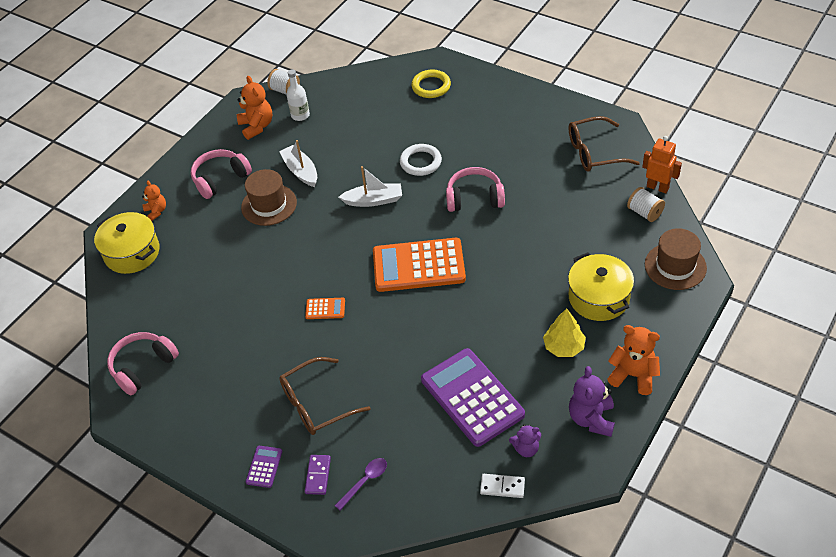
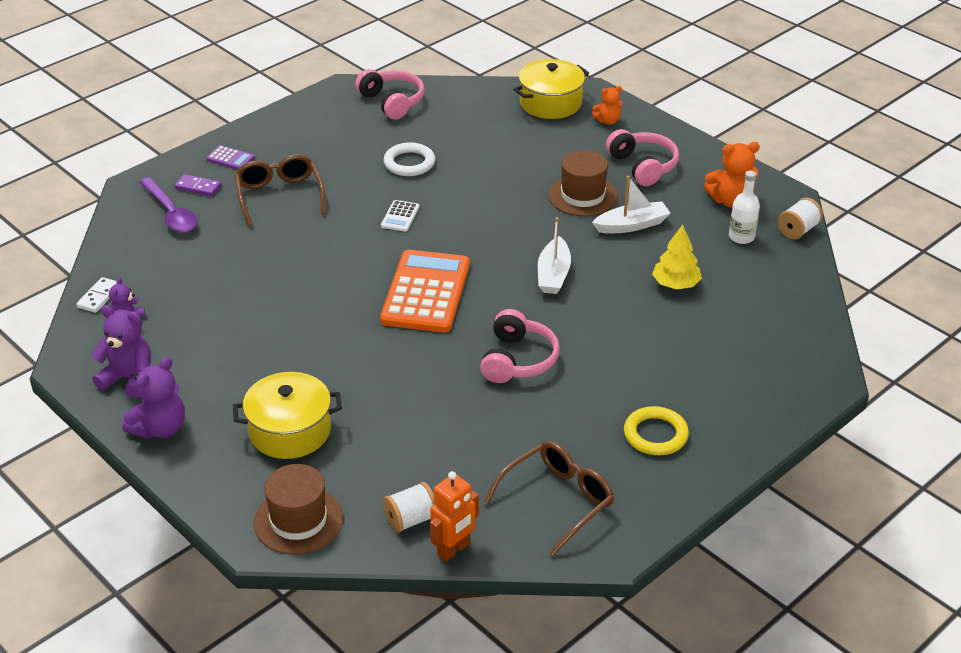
camera: 100 degrees right, 10 degrees down
orange calculator [305,298,345,319] -> white calculator [381,200,420,232]
purple spoon [335,458,387,511] -> purple spoon [140,177,198,233], size x1.60
white ring [400,144,442,176] -> white ring moved to [383,142,435,176]
yellow ring [411,70,451,98] -> yellow ring moved to [624,406,689,455]
purple calculator [421,348,525,447] -> none
yellow tree [543,308,586,357] -> yellow tree moved to [652,225,702,290]
brown glasses [569,116,640,172] -> brown glasses turned 45 degrees clockwise [484,441,614,556]
orange teddy bear [607,325,660,395] -> purple teddy bear [122,357,185,439]

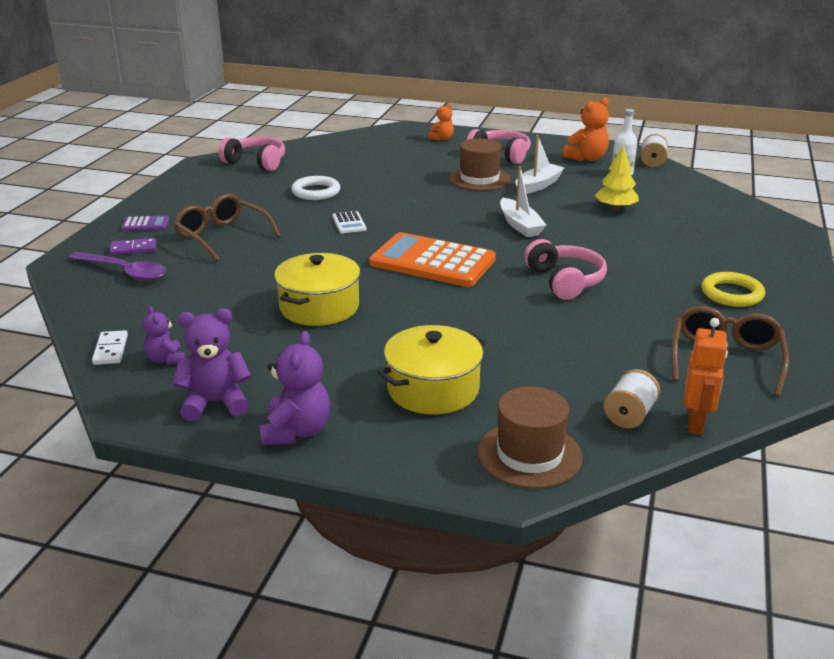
camera: 30 degrees left, 10 degrees down
orange calculator [380,250,470,333] -> orange calculator turned 45 degrees counterclockwise [369,232,496,287]
yellow pot [513,59,589,119] -> yellow pot moved to [274,253,360,326]

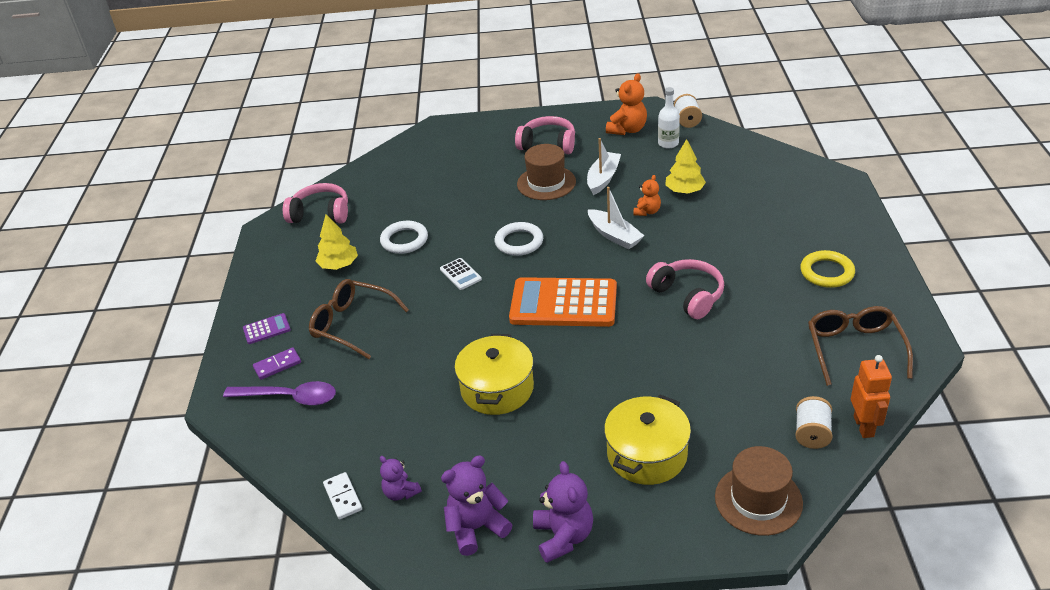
camera: 15 degrees left, 10 degrees up
orange teddy bear [428,103,454,141] -> orange teddy bear moved to [634,175,661,216]
none -> yellow tree [316,214,358,270]
none -> white ring [495,222,543,256]

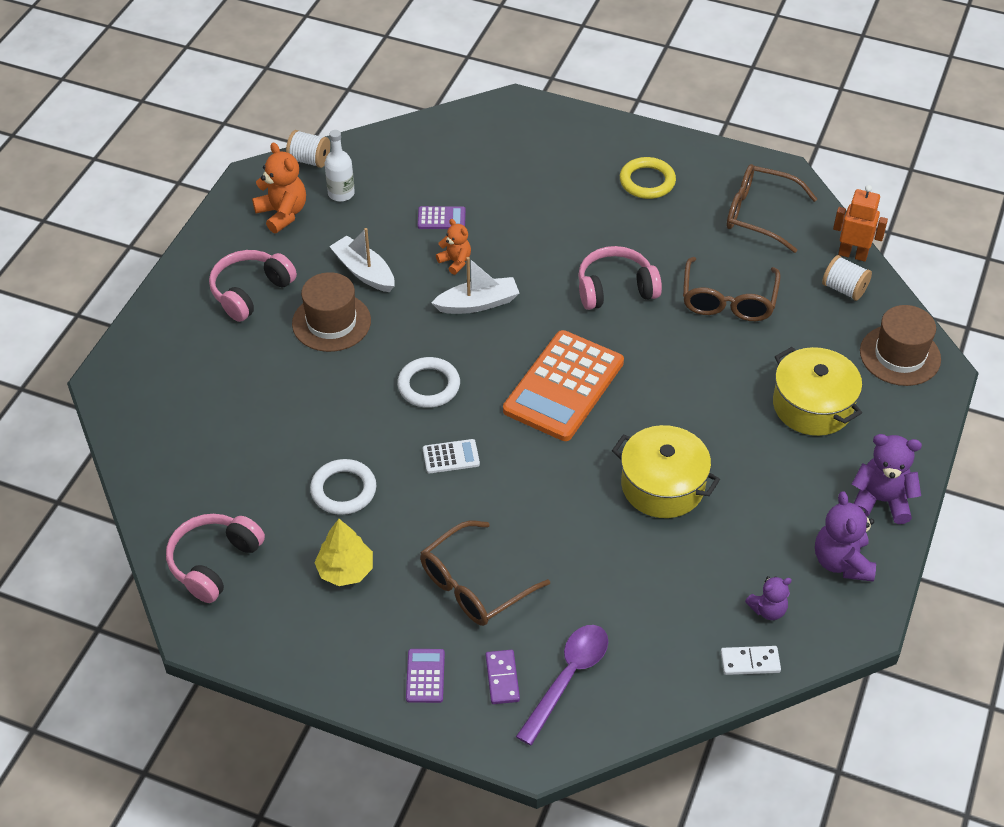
camera: 70 degrees left, 10 degrees up
yellow tree [665,139,706,194] -> purple calculator [418,206,466,229]
none -> brown glasses [683,257,781,321]

